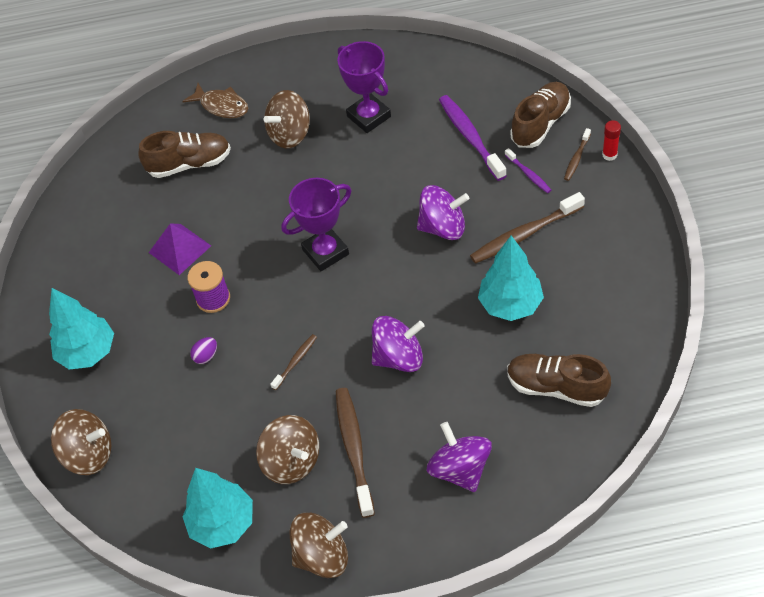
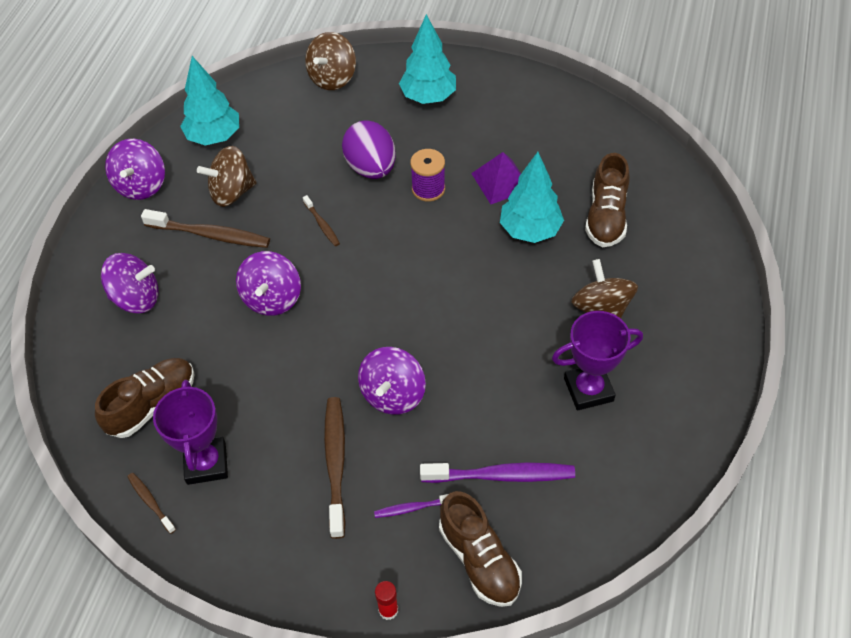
camera: 110 degrees right, 0 degrees up
brown fish [182,83,248,118] -> none
purple egg [190,337,217,364] -> purple egg [342,120,396,179], size x2.40
purple trophy [282,178,351,271] -> purple trophy moved to [153,380,228,485]
brown spinning top [289,513,348,578] -> purple spinning top [105,139,165,200]
turquoise tree [478,236,544,321] -> turquoise tree moved to [500,152,564,243]
brown toothbrush [564,128,591,181] -> brown toothbrush moved to [127,473,176,534]

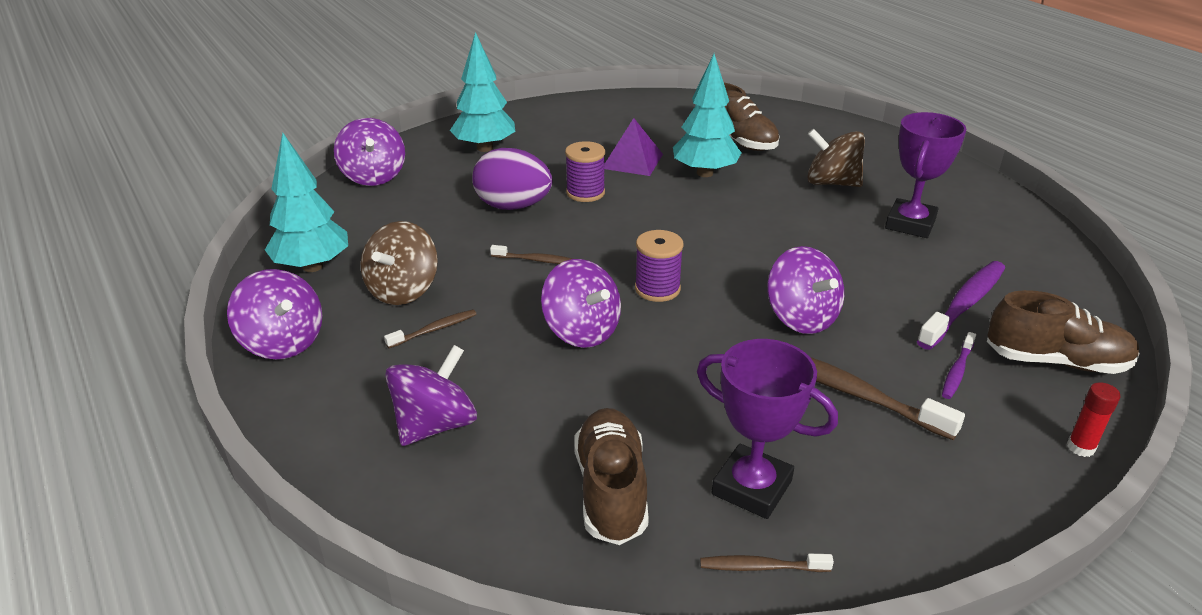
camera: 50 degrees left, 20 degrees down
brown toothbrush [141,209,270,248] -> brown toothbrush [384,310,477,348], size x0.52
brown spinning top [305,32,356,90] -> purple spinning top [334,118,405,186]
none -> purple spool [635,230,683,302]

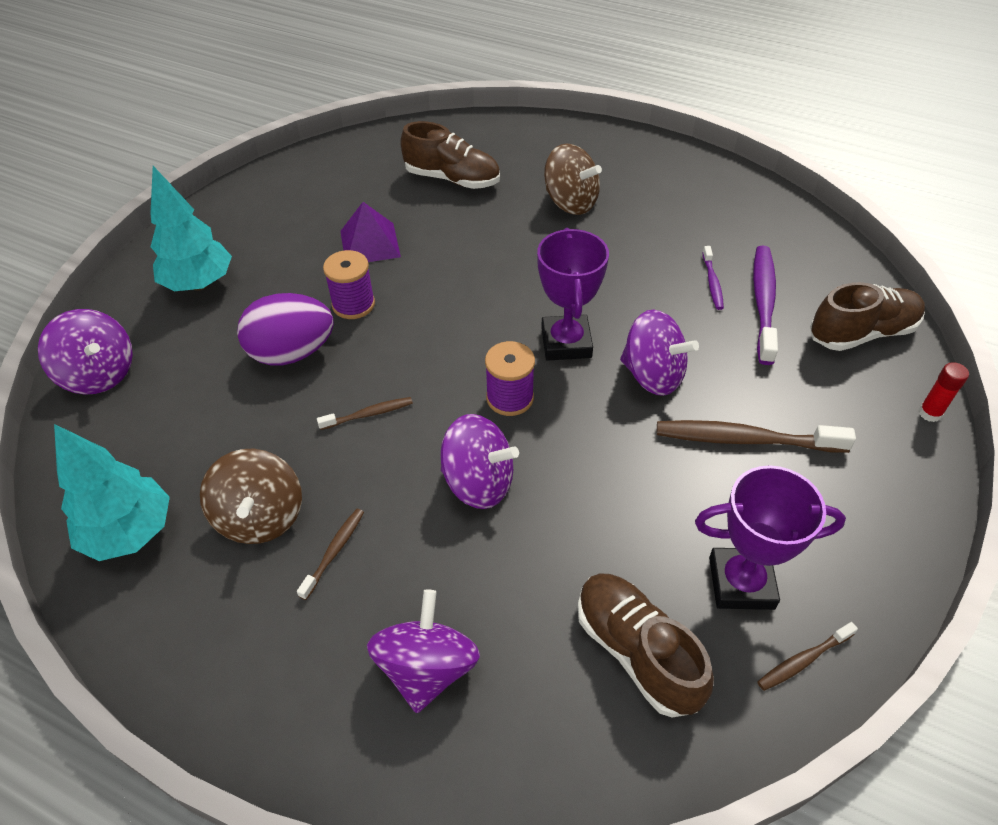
camera: 30 degrees left, 15 degrees up
purple spinning top [227,269,322,359] -> none
turquoise tree [673,54,741,177] -> none
brown spinning top [807,129,865,187] -> brown spinning top turned 135 degrees counterclockwise [544,144,602,215]
purple trophy [885,112,967,238] -> purple trophy moved to [537,228,609,361]
purple toothbrush [942,332,976,399] -> purple toothbrush moved to [703,246,724,310]

